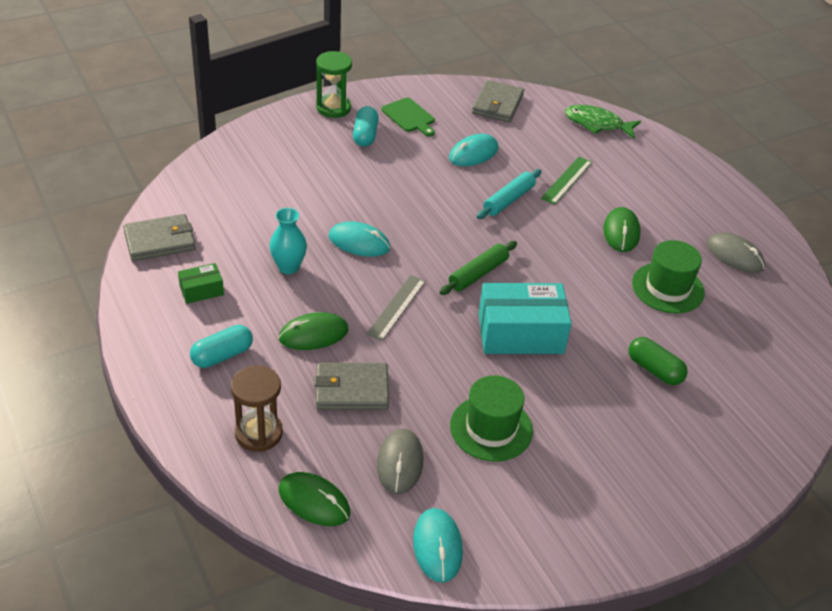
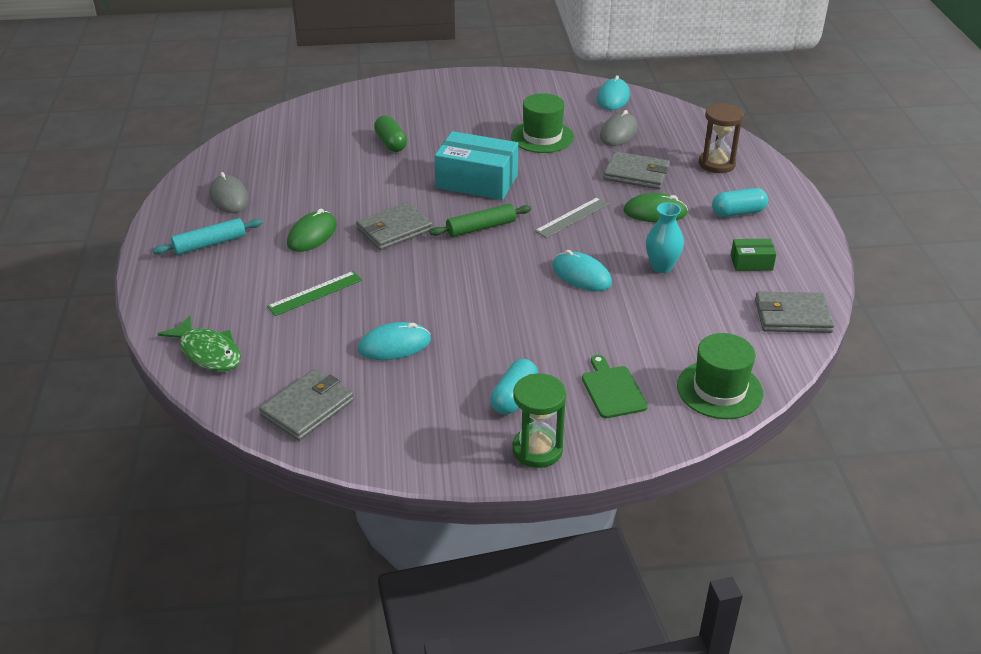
camera: 155 degrees left, 5 degrees down
green mouse [279,472,350,526] -> none
green cutting board [381,98,435,136] -> green cutting board moved to [582,355,648,418]
turquoise rolling pin [477,169,541,219] -> turquoise rolling pin moved to [153,218,262,255]
green hat [632,240,705,314] -> green hat moved to [677,333,763,419]
none -> grey wallet [356,202,433,250]

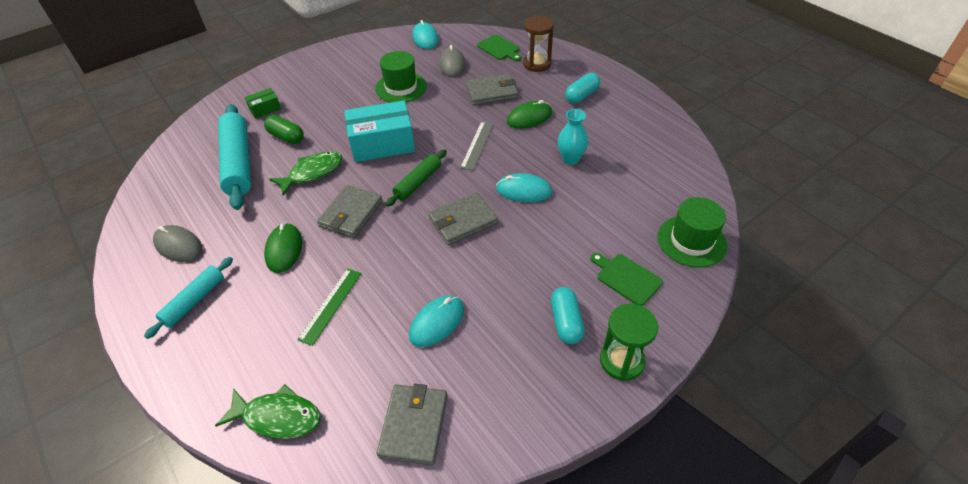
camera: 30 degrees left, 10 degrees up
green box [731,239,776,271] -> green box moved to [245,88,281,119]
grey wallet [755,291,834,333] -> grey wallet moved to [428,193,498,245]
none -> turquoise rolling pin [218,104,251,210]
none -> green fish [269,151,342,196]
none -> green cutting board [477,35,521,61]

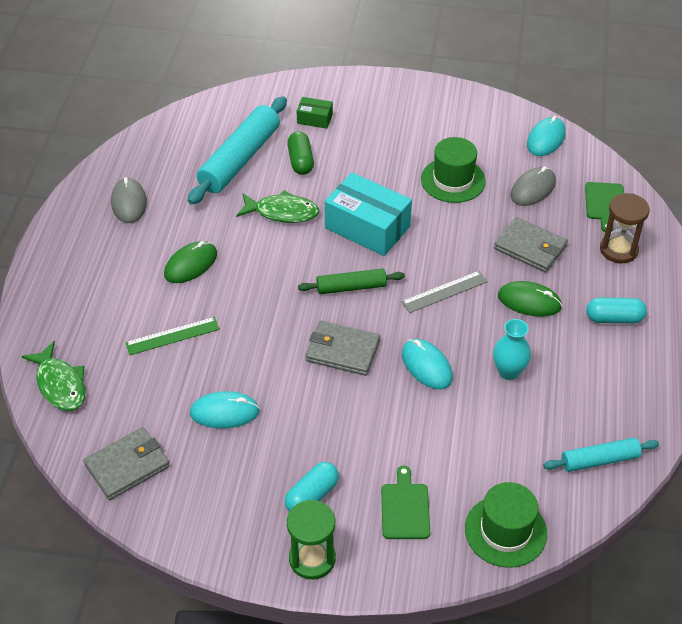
camera: 45 degrees right, 0 degrees up
turquoise rolling pin [144,257,233,339] -> turquoise rolling pin moved to [543,438,659,472]
grey wallet [317,185,383,238] -> none

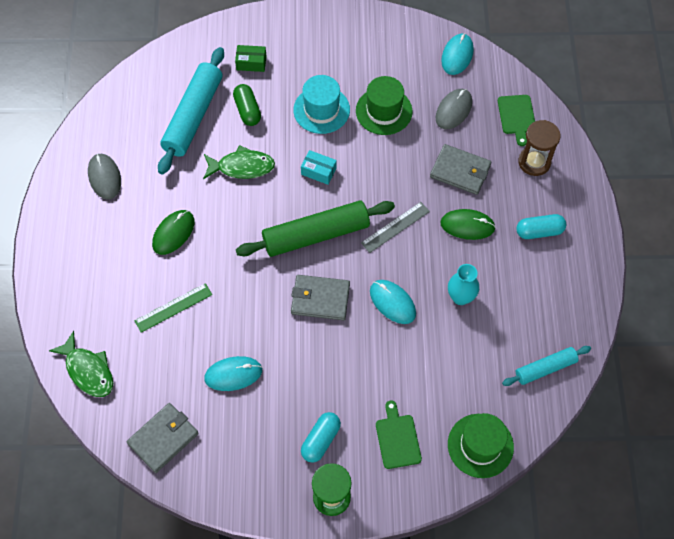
camera: 10 degrees left, 15 degrees up
green rolling pin [298,269,405,294] -> green rolling pin [236,201,395,257], size x1.78
turquoise box [325,173,412,256] -> turquoise box [301,150,337,185], size x0.48
none -> turquoise hat [293,75,350,134]

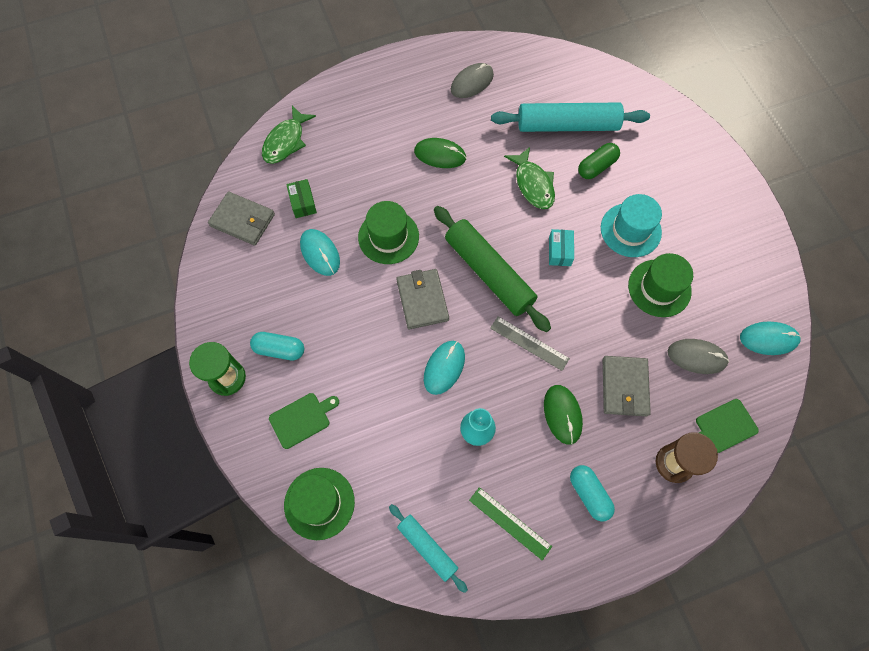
camera: 70 degrees right, 5 degrees up
green ruler [135,283,212,333] -> green ruler moved to [469,487,552,560]
green box [235,45,266,72] -> green box moved to [286,179,317,218]
none -> green hat [358,201,419,264]

